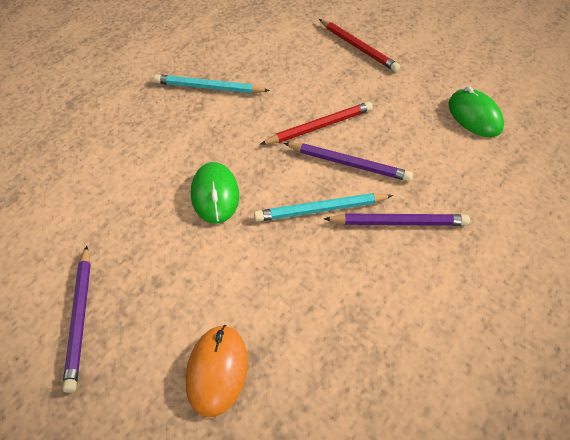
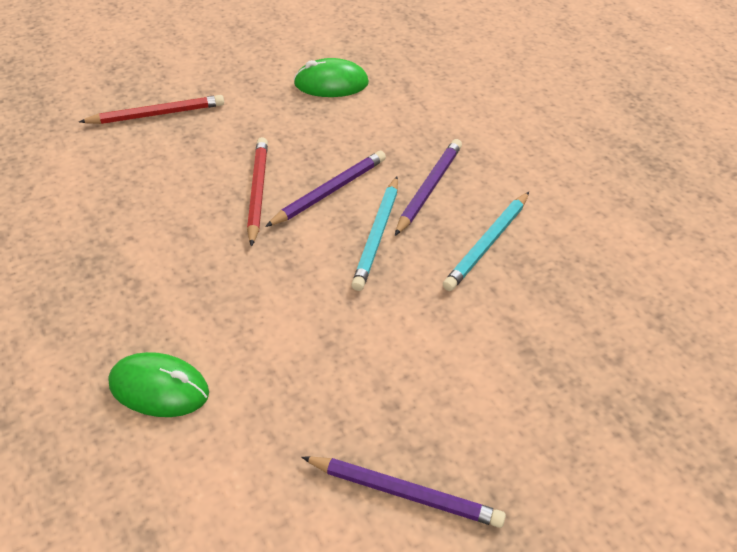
camera: 65 degrees left, 5 degrees down
turquoise pencil [154,74,270,93] -> turquoise pencil moved to [443,192,529,291]
orange mouse [186,325,248,417] -> none
green mouse [191,162,239,224] -> green mouse moved to [109,352,209,417]

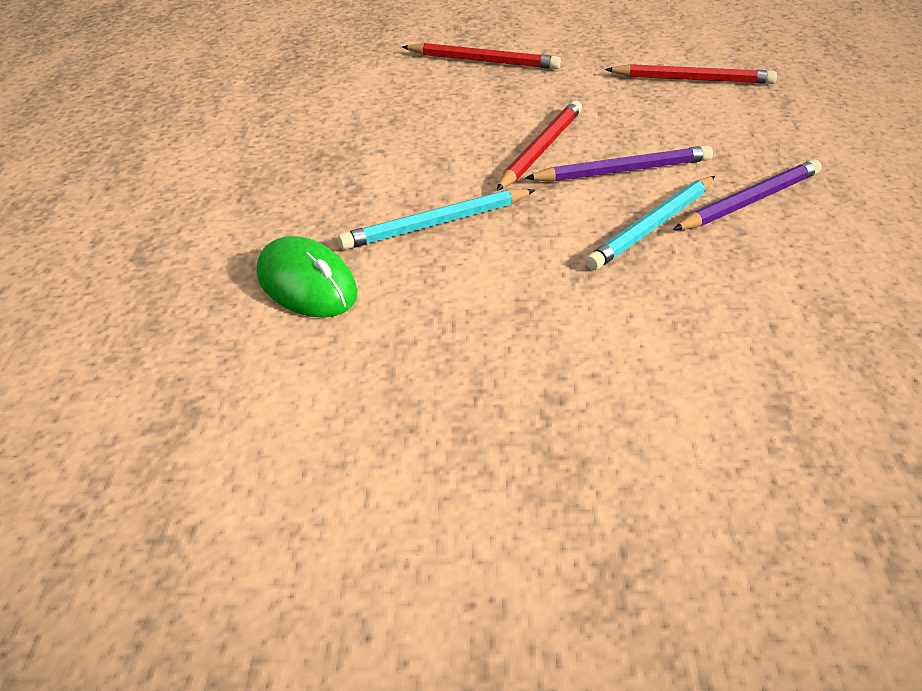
camera: 30 degrees right, 5 degrees down
green mouse [294,58,369,97] -> red pencil [605,64,777,84]
purple pencil [301,456,506,528] -> none
turquoise pencil [443,192,529,291] -> turquoise pencil moved to [338,189,535,250]

